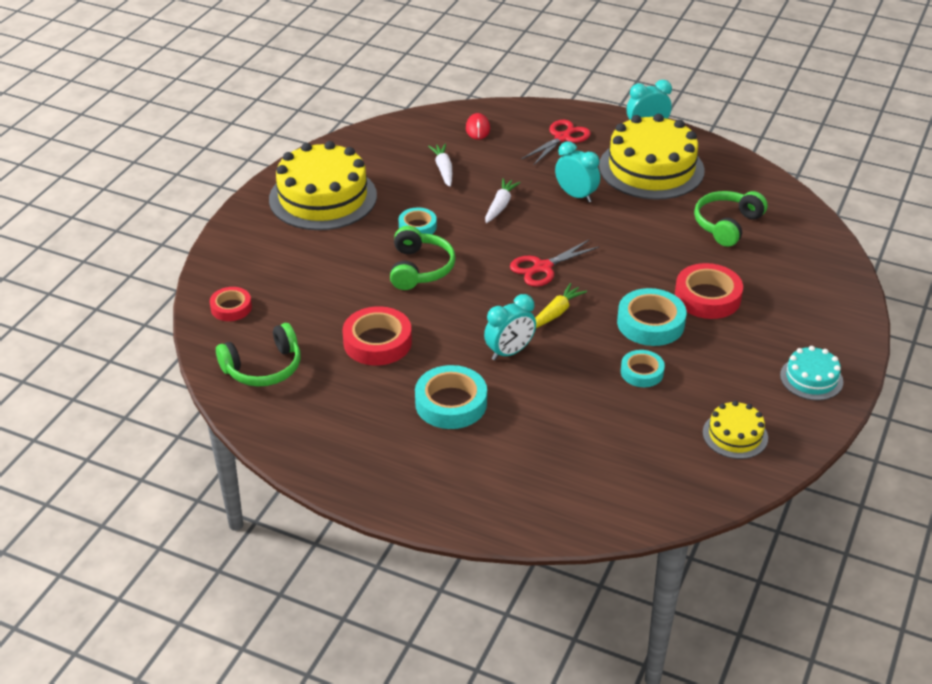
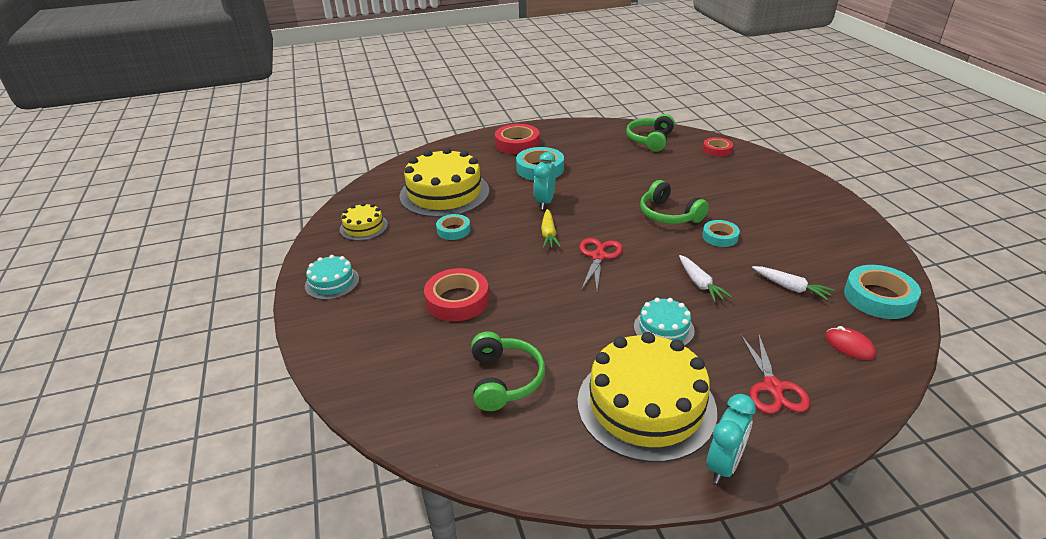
camera: 140 degrees right, 5 degrees down
yellow cake [269,141,377,230] -> yellow cake moved to [400,147,489,217]
red tape [342,306,412,365] -> red tape moved to [495,124,540,154]
turquoise clock [555,141,600,203] -> turquoise cake [634,298,695,346]
turquoise tape [617,288,686,346] -> turquoise tape moved to [844,265,921,319]

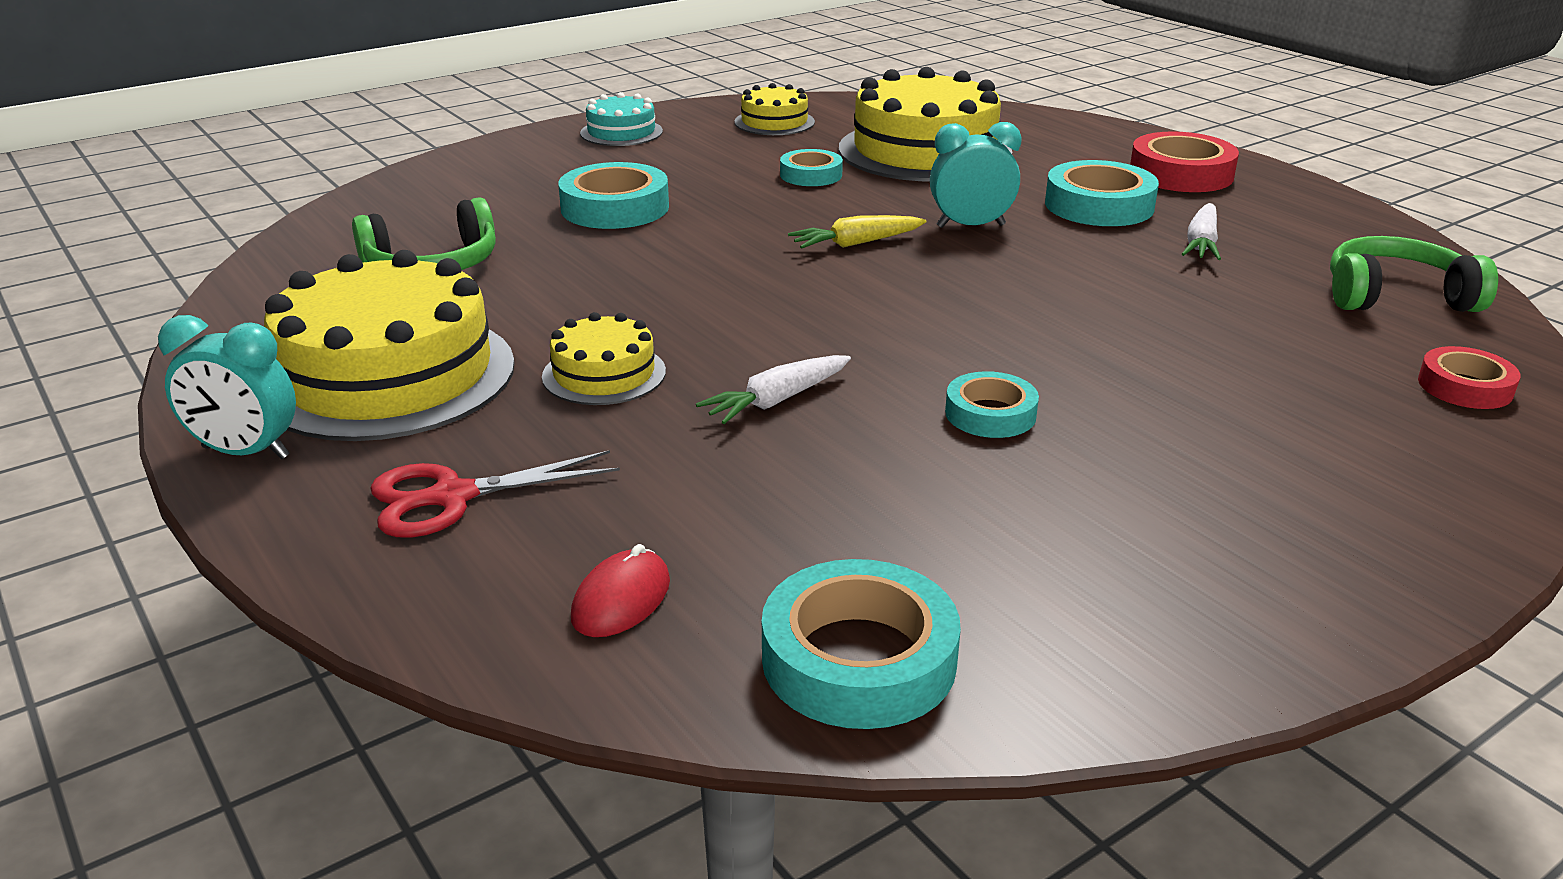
camera: 70 degrees right, 5 degrees down
red tape [424,268,489,322] -> turquoise tape [558,162,669,229]
red scissors [579,238,623,290] -> none
turquoise cake [634,298,695,346] -> yellow cake [542,312,666,405]
green headphones [640,180,709,224] -> none
white carrot [752,266,834,301] -> white carrot moved to [1182,203,1221,260]

